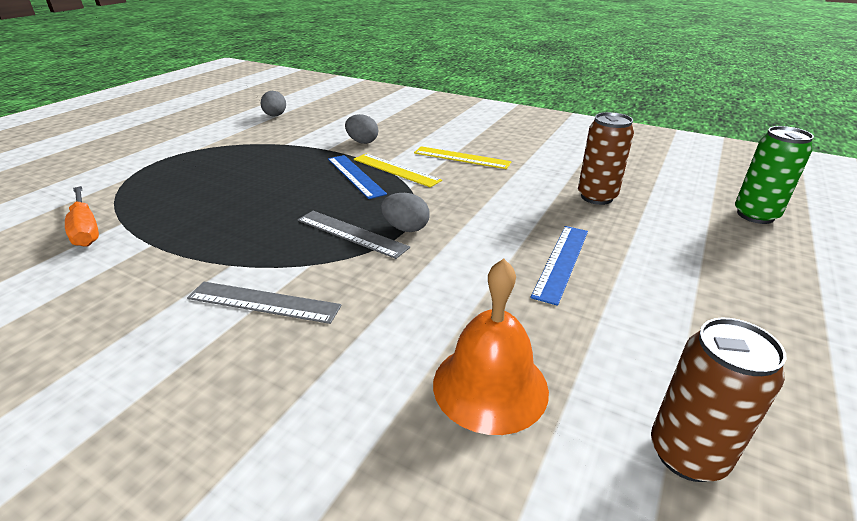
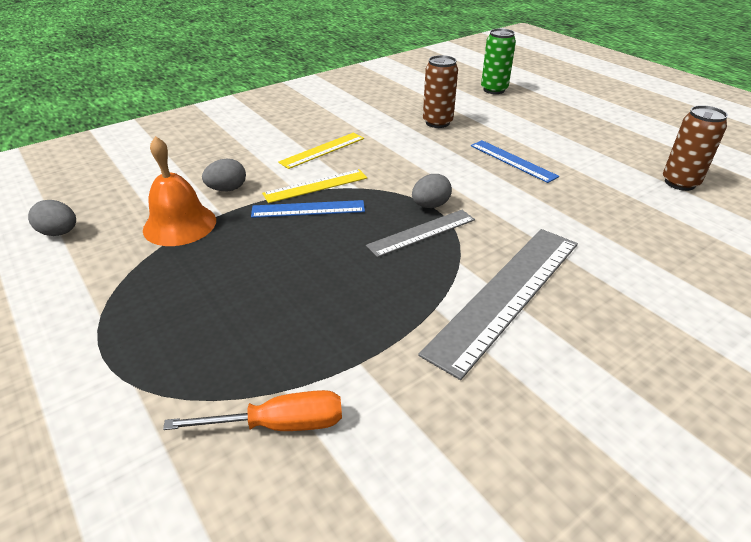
camera: 65 degrees left, 5 degrees up
grey ruler [187,282,342,324] -> grey ruler [418,229,578,380], size x1.79
orange bell [433,259,549,435] -> orange bell moved to [143,136,216,246]

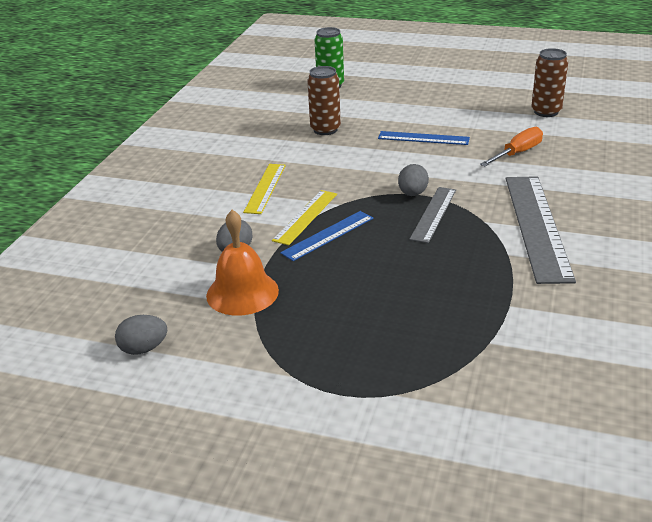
camera: 35 degrees left, 5 degrees down
orange screwdriver [163,390,342,431] -> orange screwdriver moved to [480,127,543,167]

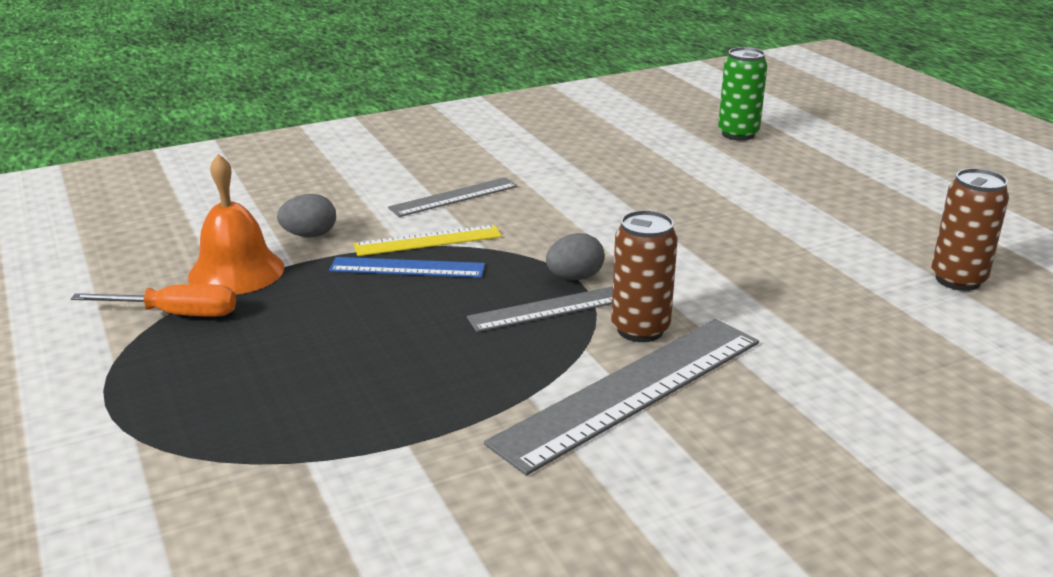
camera: 45 degrees right, 5 degrees down
grey egg [115,315,167,355] -> none
yellow ruler [243,164,286,214] -> grey ruler [388,177,518,217]
brown can [307,66,341,135] -> brown can moved to [611,210,678,342]
blue ruler [378,131,470,145] -> none
orange screwdriver [480,127,543,167] -> orange screwdriver moved to [71,284,236,317]

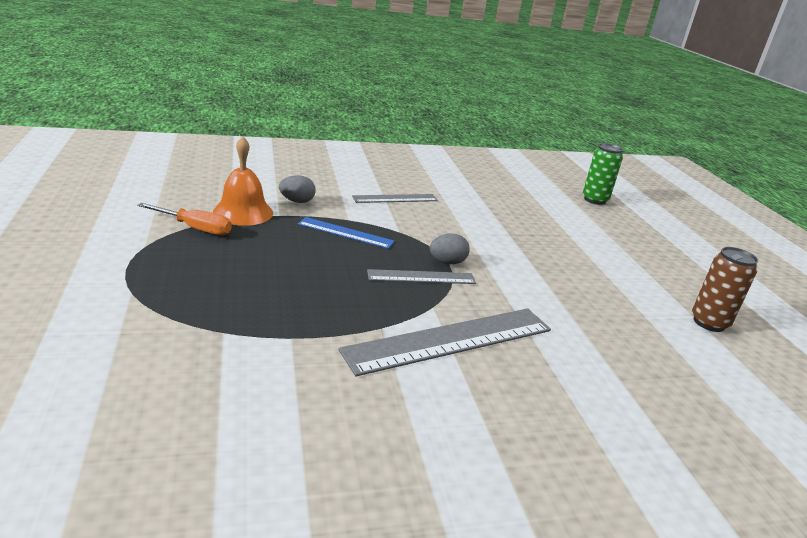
camera: 10 degrees right, 0 degrees up
yellow ruler [353,225,502,256] -> none
brown can [611,210,678,342] -> none

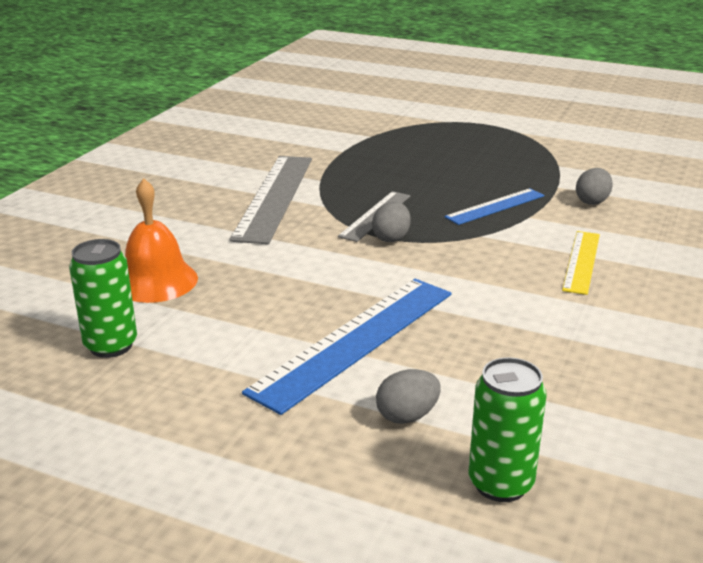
camera: 130 degrees right, 0 degrees up
orange screwdriver [137,203,232,235] -> none
orange bell [213,136,273,226] -> orange bell moved to [125,178,198,303]
grey ruler [352,194,438,203] -> yellow ruler [562,231,600,295]
brown can [692,247,758,332] -> green can [69,239,137,358]
none -> blue ruler [242,279,451,415]
none -> grey egg [376,369,441,424]

